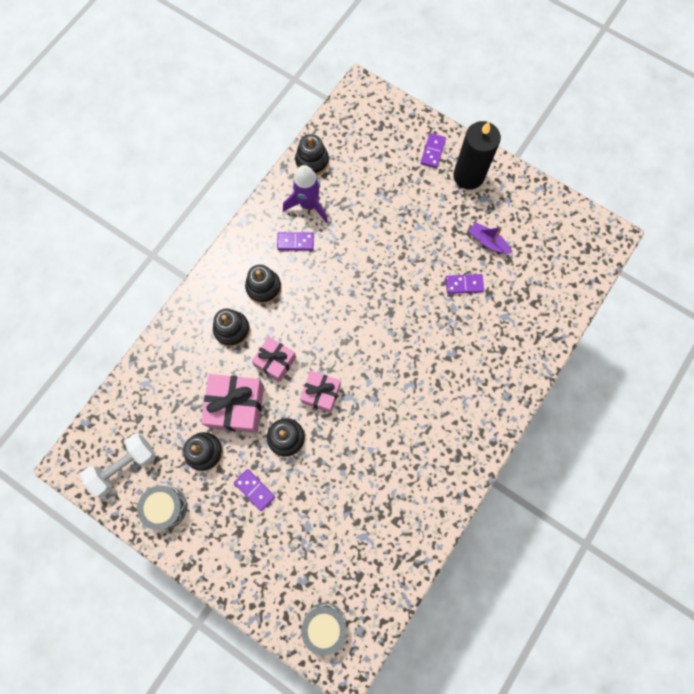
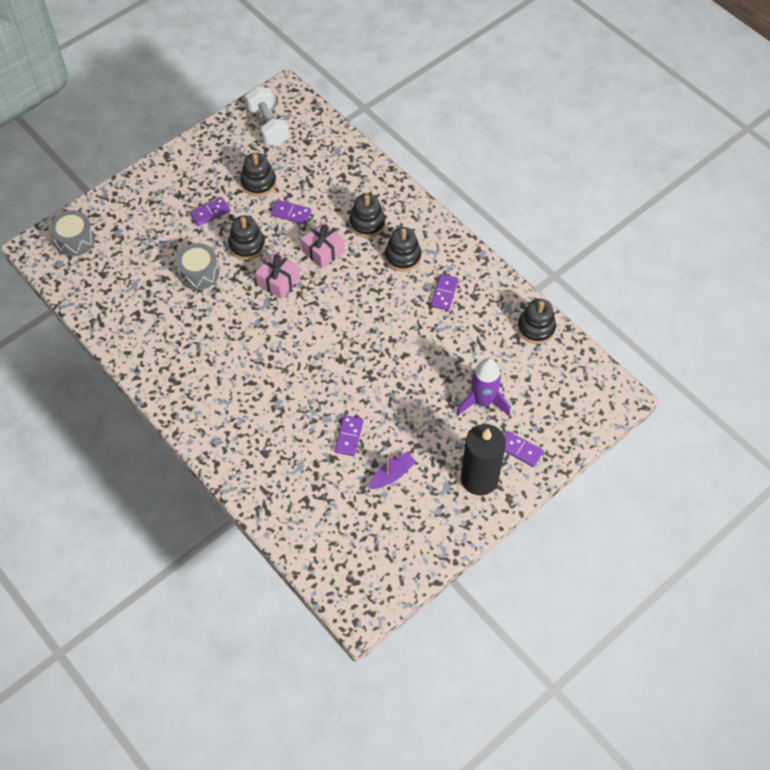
camera: 105 degrees right, 15 degrees down
grey drum [137,486,187,530] -> grey drum moved to [176,243,219,290]
pink gift [201,374,264,433] -> purple domino [271,200,311,224]
purple rocket [283,165,327,222] -> purple rocket moved to [457,358,510,416]

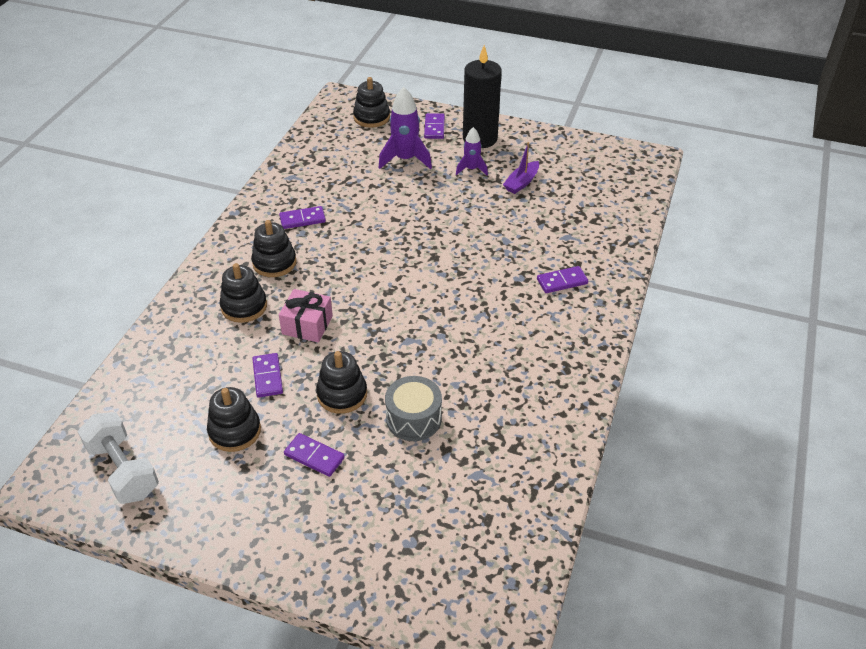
camera: 120 degrees left, 15 degrees down
grey drum [50,210,95,256] -> none
white dumbbell [245,86,289,146] -> white dumbbell turned 75 degrees counterclockwise [78,412,159,504]
pink gift [255,252,300,299] -> none
purple domino [335,415,364,456] -> purple domino moved to [537,266,588,293]
purple boat [368,452,416,489] -> purple boat turned 75 degrees counterclockwise [503,142,539,194]
black stacking toy [518,299,556,344] -> black stacking toy moved to [353,77,390,128]
none -> purple rocket [456,127,488,175]

